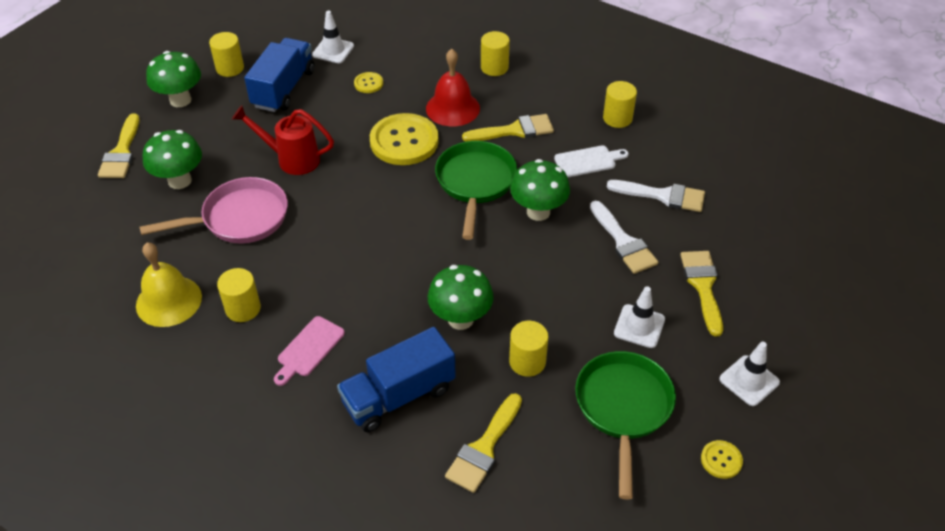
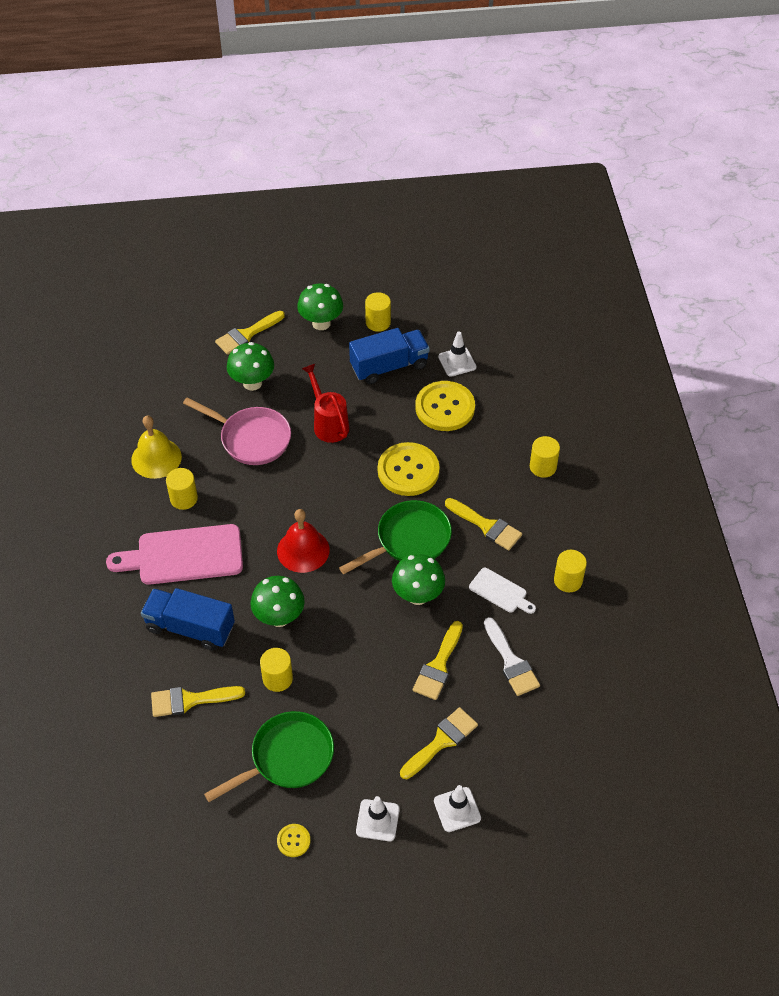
camera: 50 degrees right, 5 degrees up
pink cutting board [274,316,345,386] -> pink cutting board [106,524,243,585], size x1.96
yellow button [354,72,383,93] -> yellow button [415,381,475,431], size x2.21
red bell [426,49,480,126] -> red bell moved to [277,509,330,573]
white brush [590,201,658,274] -> yellow brush [413,621,463,700]
white traffic cone [614,286,665,348] -> white traffic cone moved to [434,785,481,832]

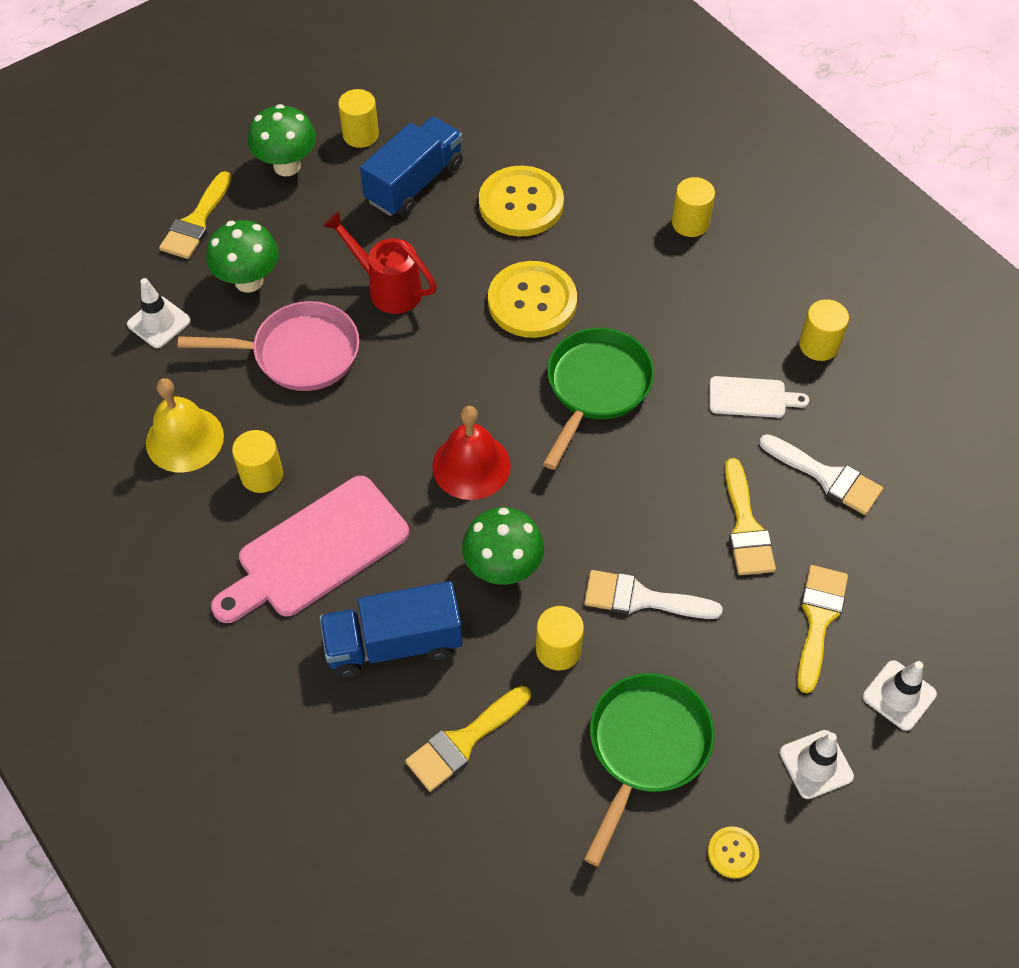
camera: 30 degrees left, 5 degrees up
green mushroom [392,554,445,605] -> none
white traffic cone [438,331,477,377] -> white traffic cone moved to [127,278,191,348]
yellow brush [445,498,522,551] -> none
none -> white brush [584,570,723,619]

